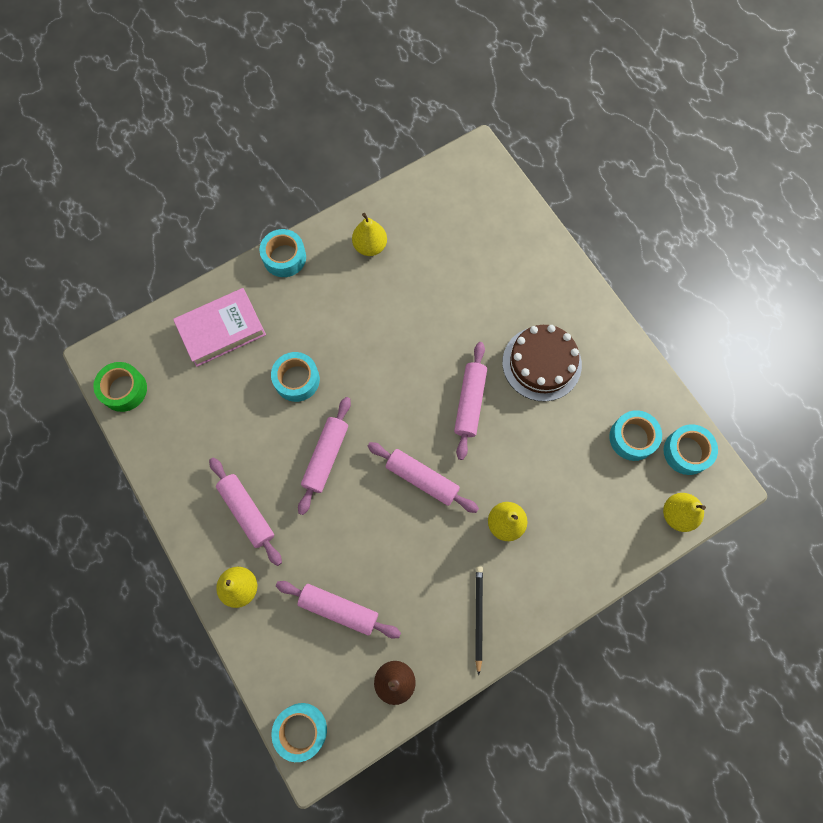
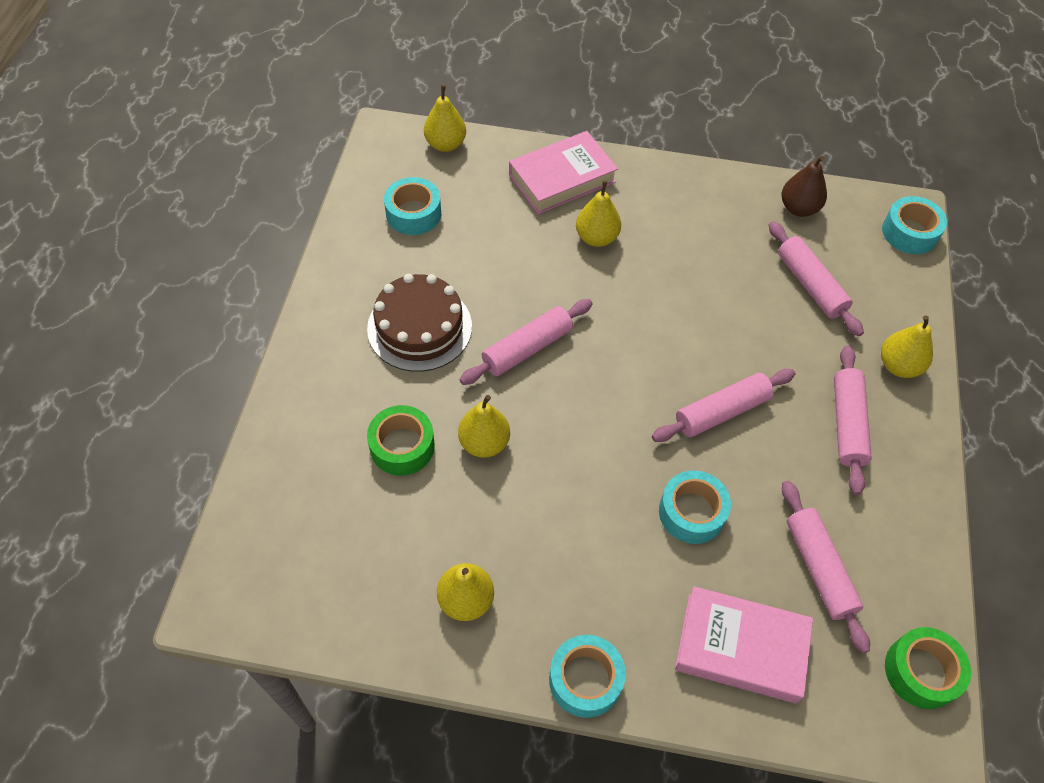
camera: 140 degrees left, 15 degrees down
pink rolling pin [367,442,479,513] -> pink rolling pin moved to [782,481,870,653]
black pencil [475,566,483,675] -> none
turquoise tape [663,424,718,475] -> none
none -> green tape [367,405,435,476]
none -> yellow pear [458,395,510,458]
none -> pink book [509,131,618,214]

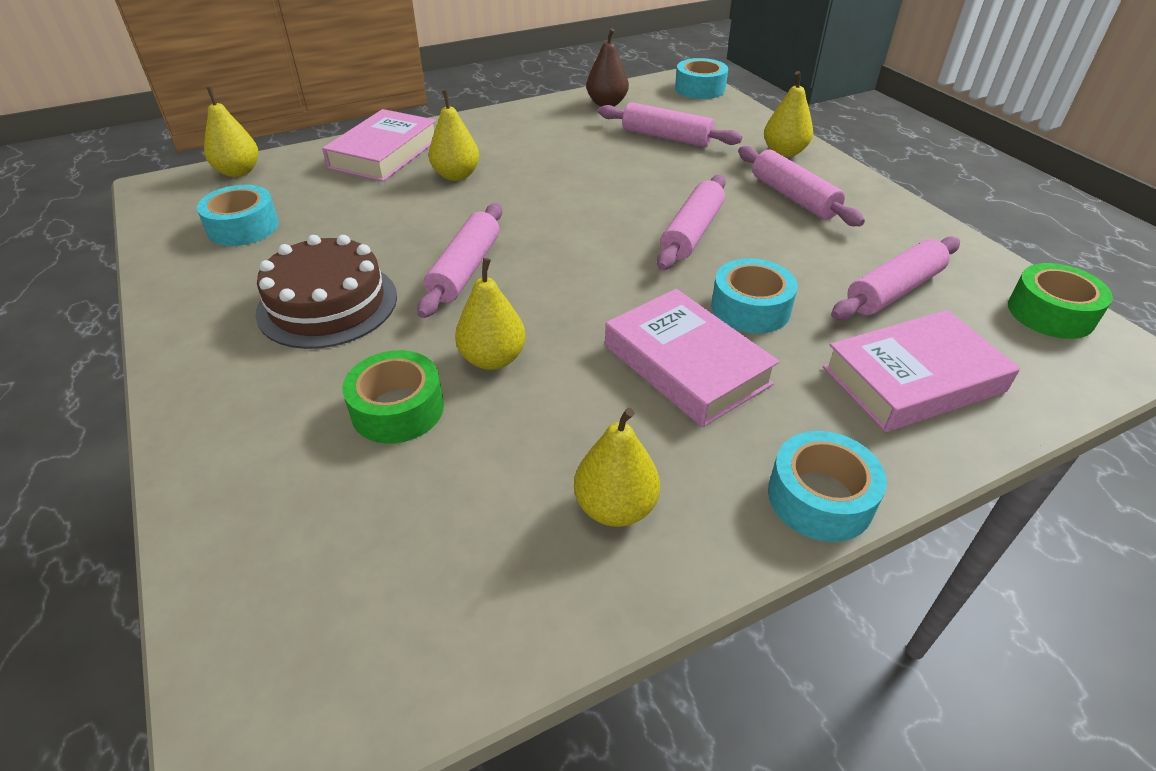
camera: 35 degrees left, 15 degrees down
pink rolling pin [782,481,870,653] -> pink rolling pin turned 75 degrees counterclockwise [831,236,960,320]
none -> pink book [605,289,779,427]

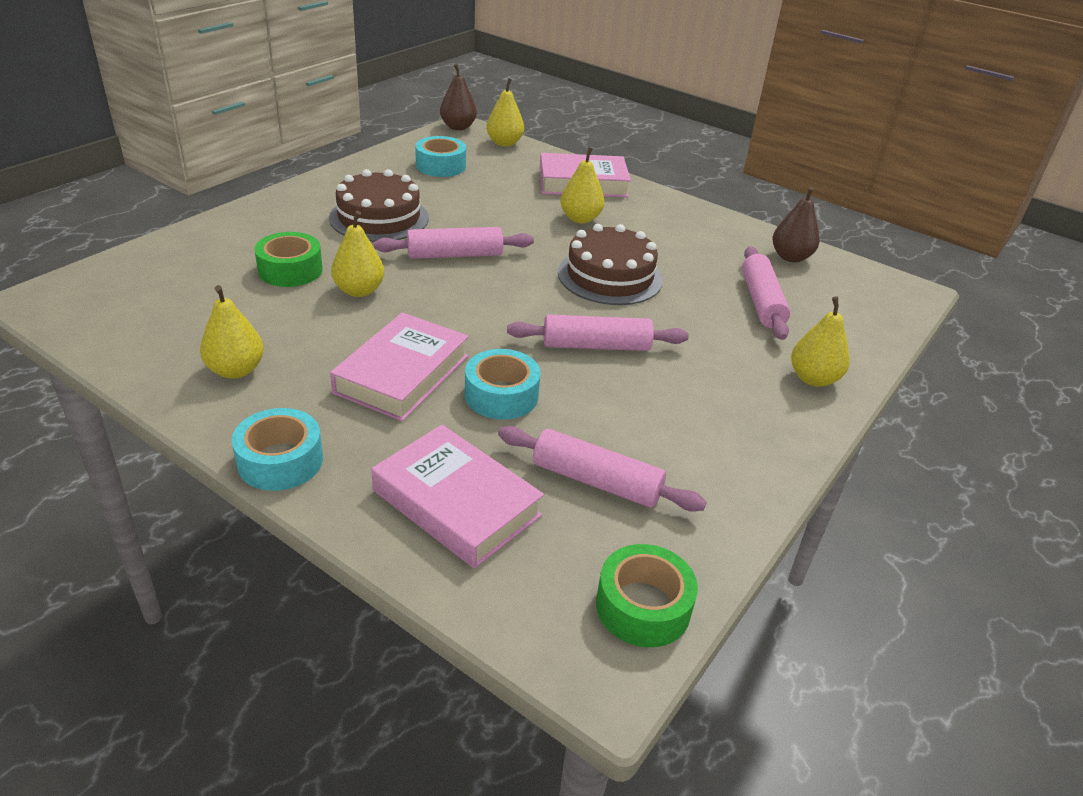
camera: 60 degrees right, 5 degrees down
turquoise tape [675,58,728,99] -> none
pink rolling pin [738,146,865,226] -> none
none -> brown pear [440,64,477,130]
none -> brown cake [558,224,663,305]

